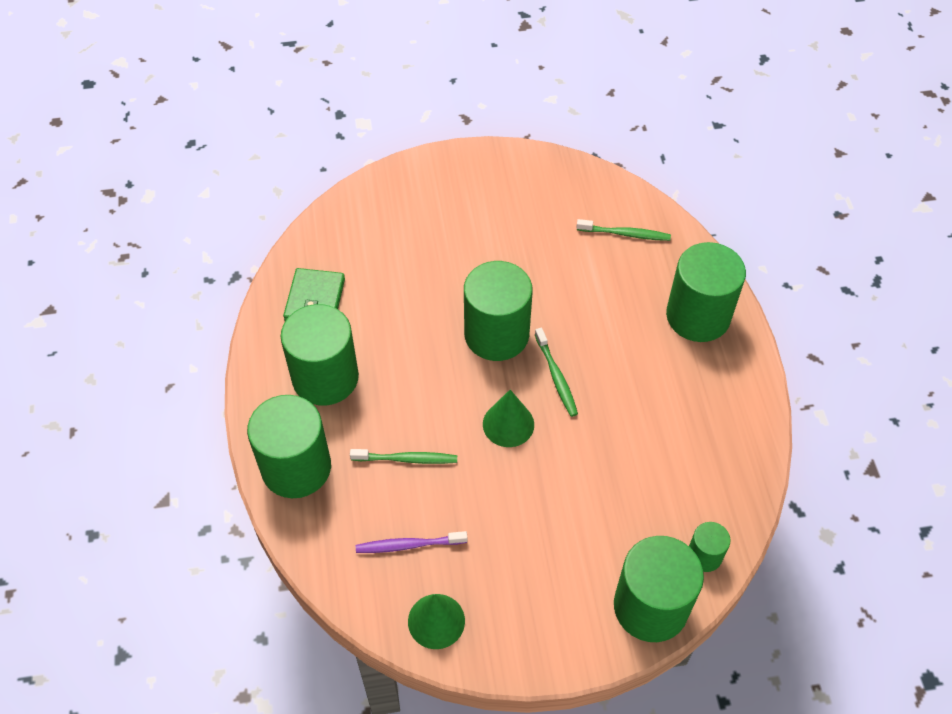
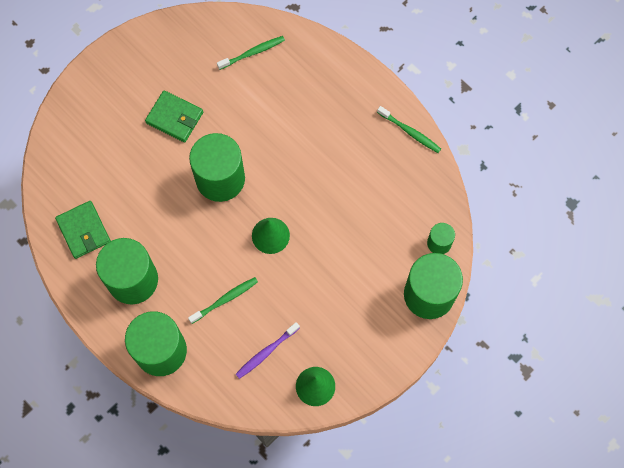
camera: 35 degrees left, 15 degrees up
green toothbrush [535,328,578,417] -> green toothbrush moved to [377,106,441,153]
green cylinder [666,242,746,342] -> none
none -> green wallet [145,90,203,142]

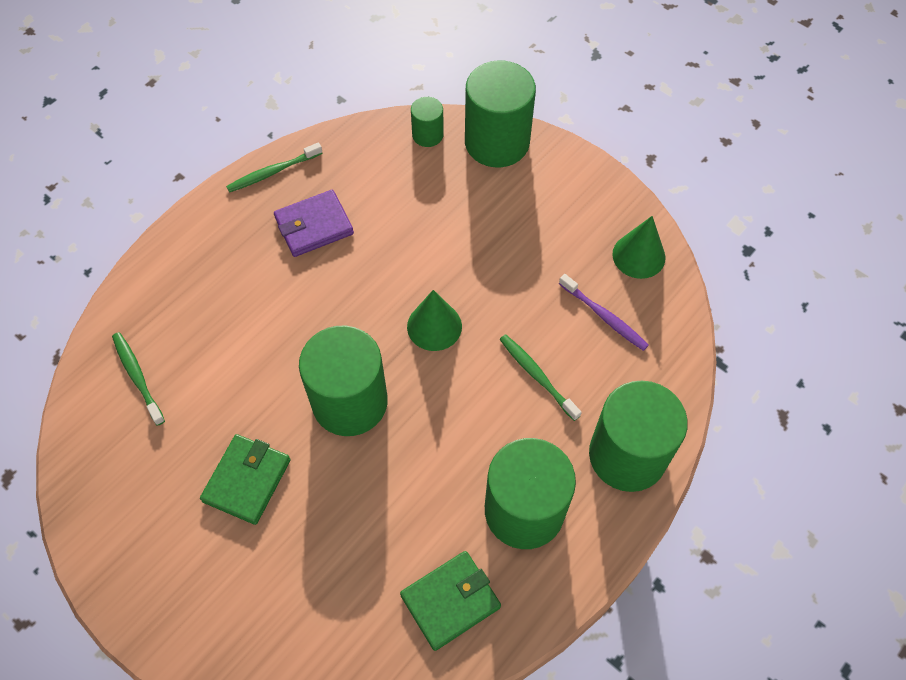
camera: 95 degrees left, 10 degrees down
green toothbrush [377,106,441,153] -> green toothbrush turned 150 degrees counterclockwise [226,142,323,193]
none -> purple wallet [274,190,354,257]

